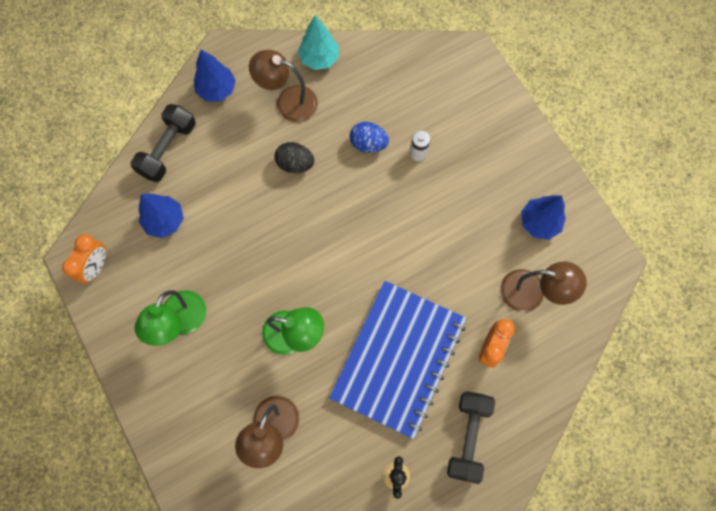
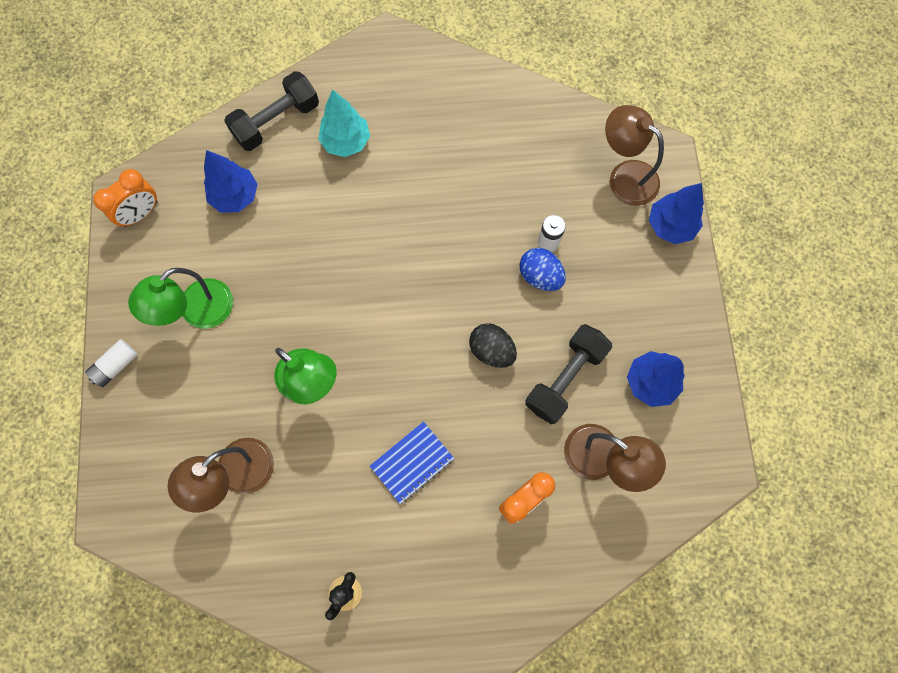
camera: 25 degrees right, 0 degrees up
blue tree [194,50,236,102] -> blue tree moved to [649,183,704,244]
brown lamp [249,50,318,122] -> brown lamp moved to [605,105,664,206]
black egg [275,142,314,173] -> black egg moved to [469,323,517,368]
turquoise tree [298,15,339,70] -> turquoise tree moved to [318,89,370,157]
blue notebook [329,281,466,439] -> blue notebook [370,421,454,504], size x0.43
blue egg [350,122,389,153] -> blue egg moved to [520,248,566,291]
black dumbbell [447,391,495,484] -> black dumbbell moved to [525,324,612,424]
none -> white battery [85,339,138,387]

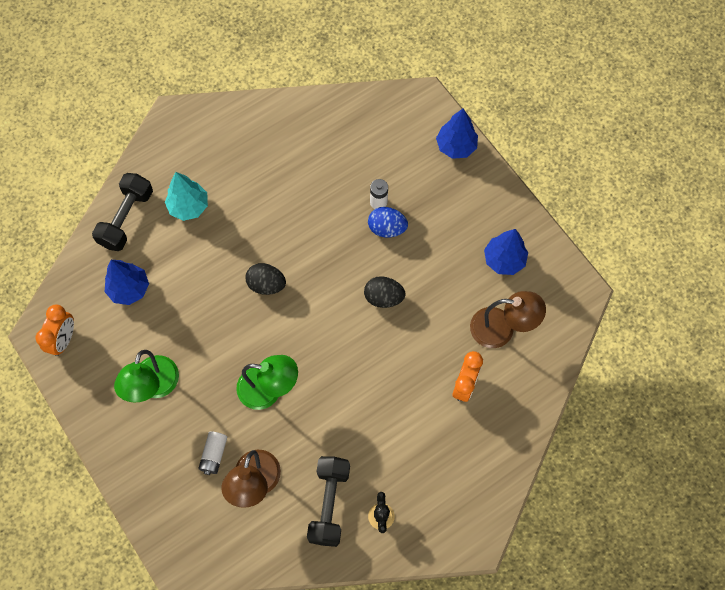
camera: 30 degrees left, 5 degrees down
white battery [85,339,138,387] -> white battery moved to [198,431,227,475]
blue notebook [370,421,454,504] -> none
black dumbbell [525,324,612,424] -> black dumbbell moved to [307,456,350,547]
brown lamp [605,105,664,206] -> none
none -> black egg [245,263,286,295]

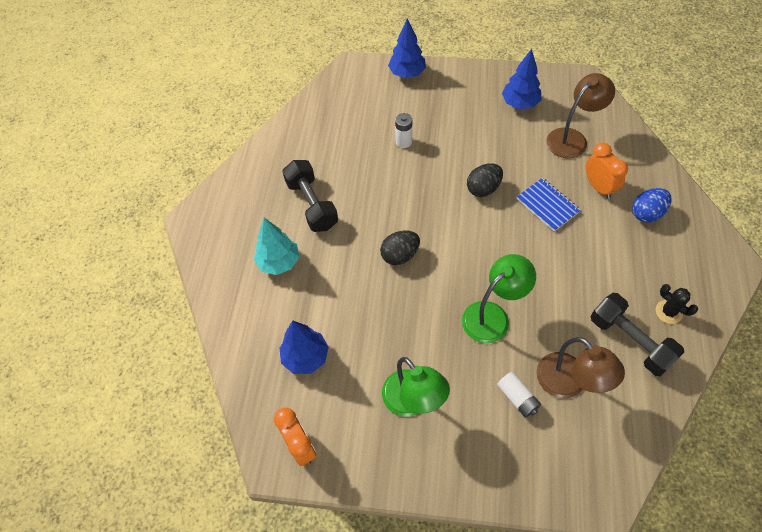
camera: 45 degrees left, 10 degrees down
black dumbbell [92,173,153,251] -> black dumbbell moved to [282,160,338,232]
blue egg [368,207,408,238] -> blue egg moved to [632,188,671,223]
none -> blue notebook [517,178,581,232]

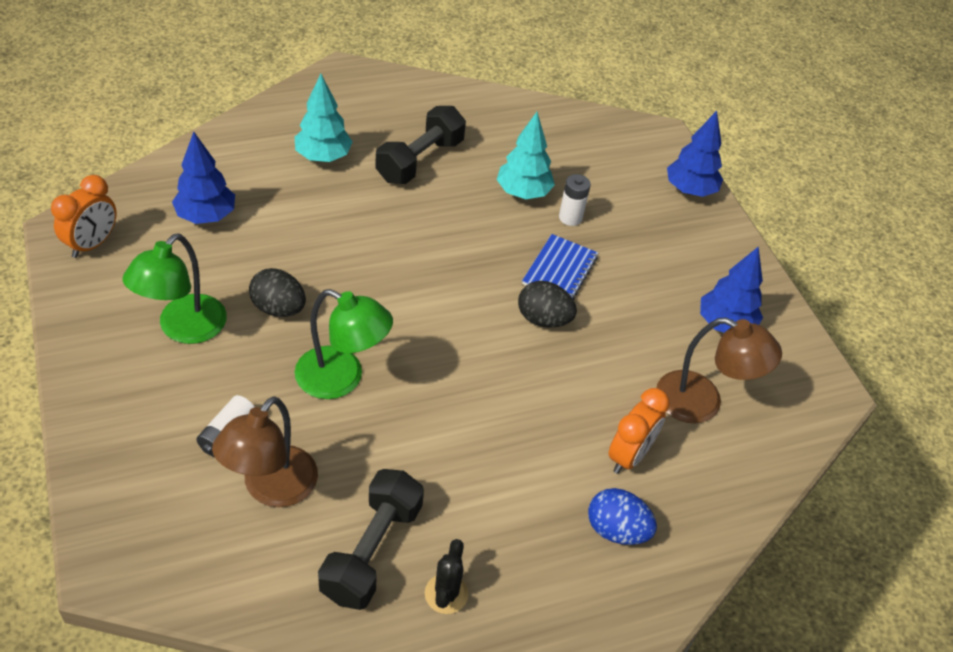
camera: 55 degrees right, 10 degrees down
black egg [380,231,420,265] -> black egg moved to [249,268,306,317]
blue notebook [517,178,581,232] -> blue notebook moved to [522,234,598,300]
none -> turquoise tree [497,112,555,199]

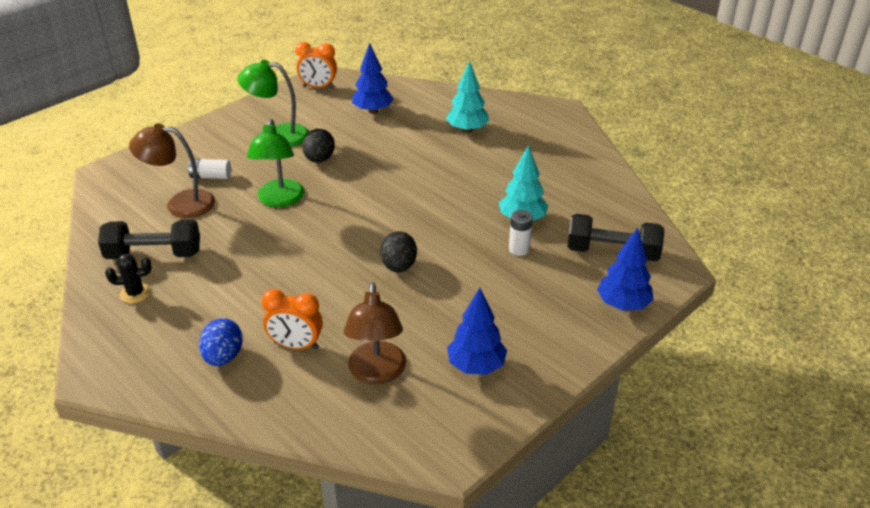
camera: 70 degrees right, 10 degrees down
black dumbbell [375,106,466,184] -> black dumbbell moved to [567,214,665,261]
blue notebook [522,234,598,300] -> none

